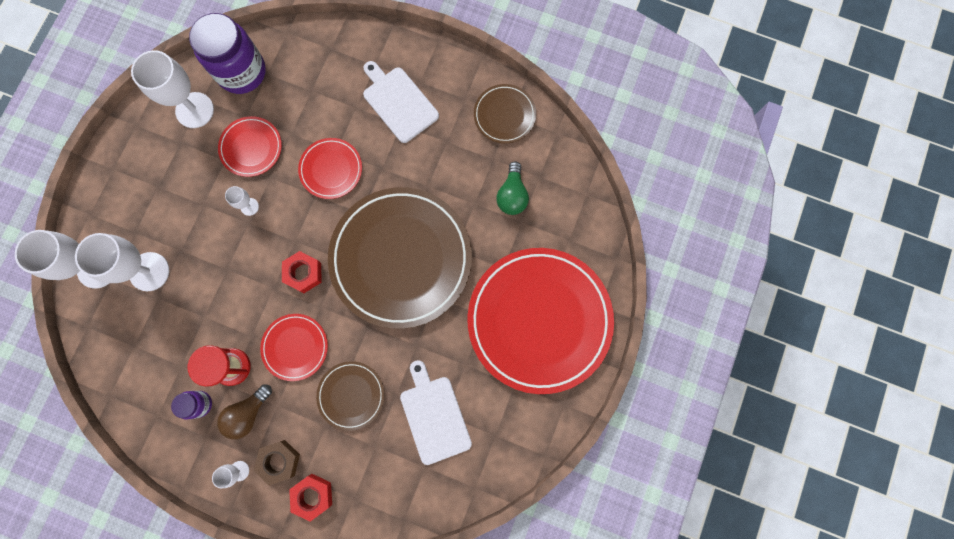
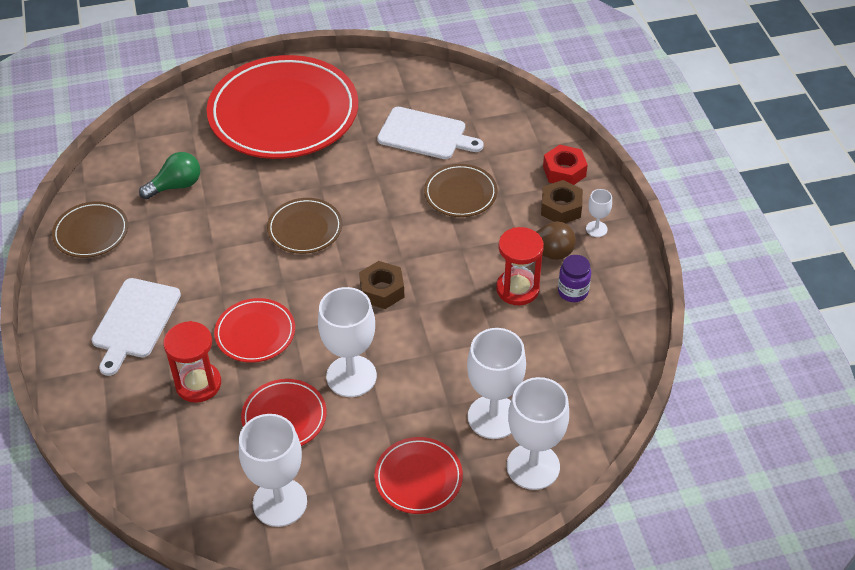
camera: 125 degrees left, 30 degrees down
purple jar [189,13,266,94] -> none
white goblet [225,186,259,216] -> white goblet [318,287,377,397], size x2.13
red plate [260,314,328,381] -> red plate moved to [374,437,463,514]
red nut [282,251,321,293] -> brown nut [359,261,404,309]
brown plate [328,187,472,329] -> brown plate [267,198,342,254], size x0.46
white cutting board [400,360,472,465] -> white cutting board turned 105 degrees counterclockwise [377,107,484,159]
none -> red hourglass [163,321,221,403]

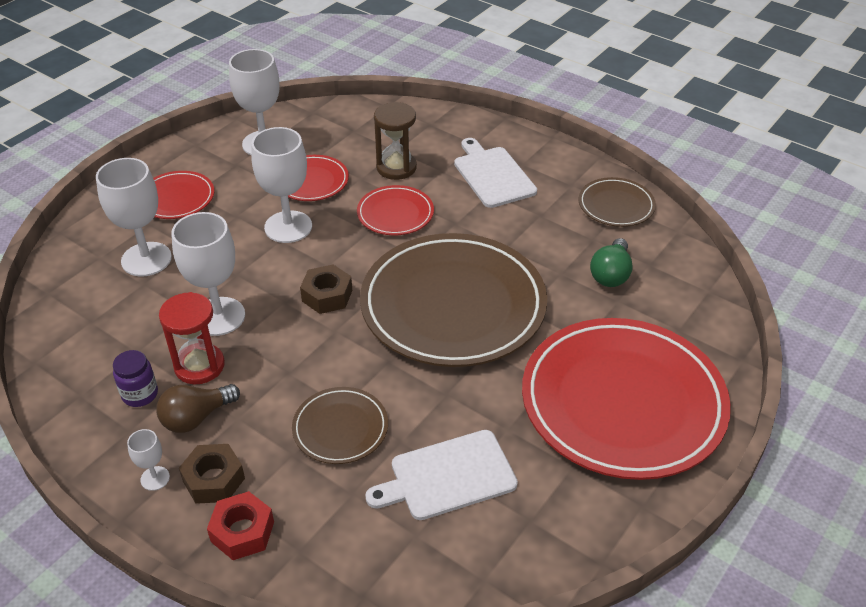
camera: 140 degrees right, 5 degrees down
red hourglass [163,321,221,403] -> brown hourglass [374,102,417,180]
brown plate [267,198,342,254] -> brown plate [360,233,547,367], size x2.18
white goblet [507,377,569,490] -> white goblet moved to [171,212,245,336]

